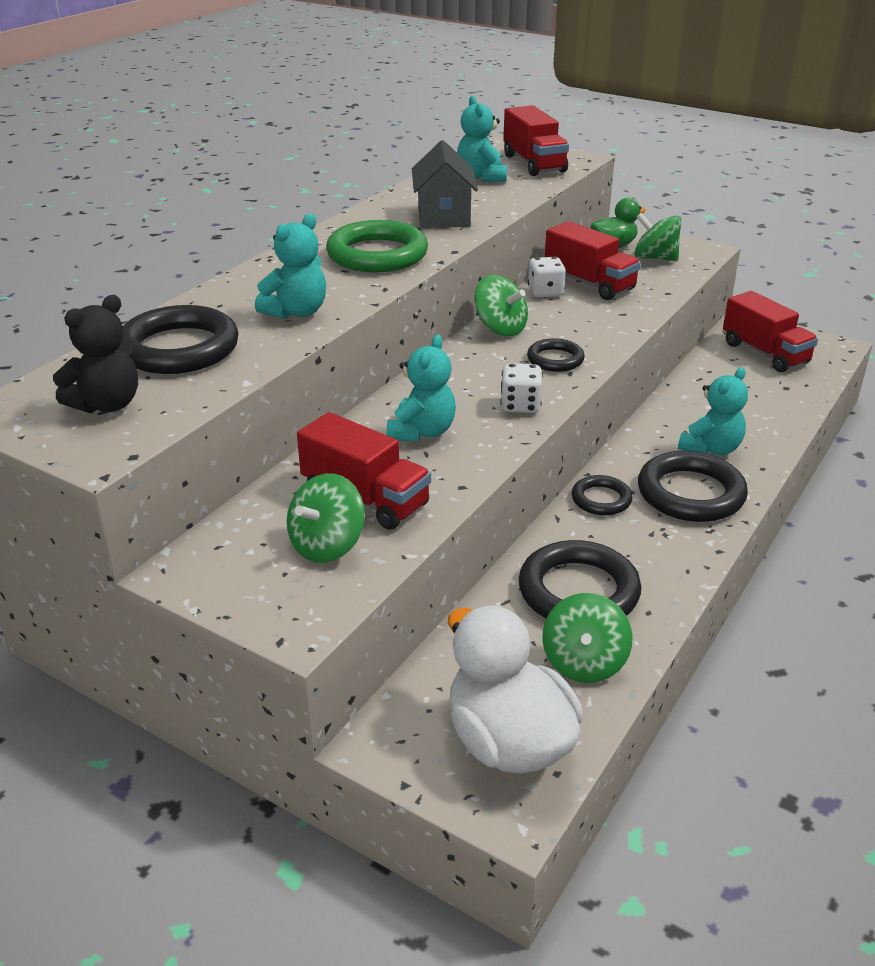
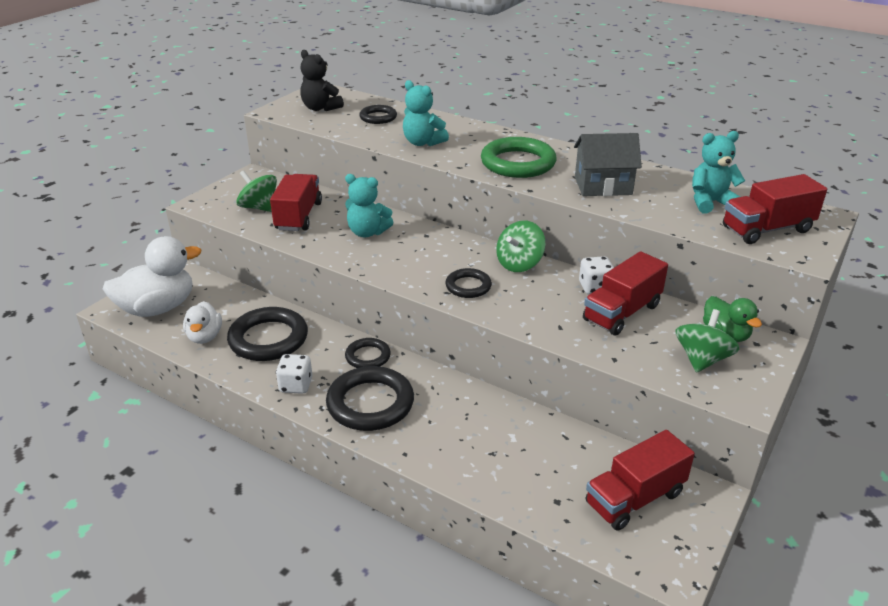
camera: 90 degrees right, 0 degrees up
black ring [123,305,239,374] -> black ring [359,105,397,124], size x0.56
red truck [297,412,431,530] -> red truck turned 150 degrees clockwise [270,174,322,231]
white dice [500,363,543,413] -> white dice moved to [276,354,313,394]
green spinning top [543,593,632,683] -> white duck [183,301,222,344]
turquoise teddy bear [678,367,748,455] -> none

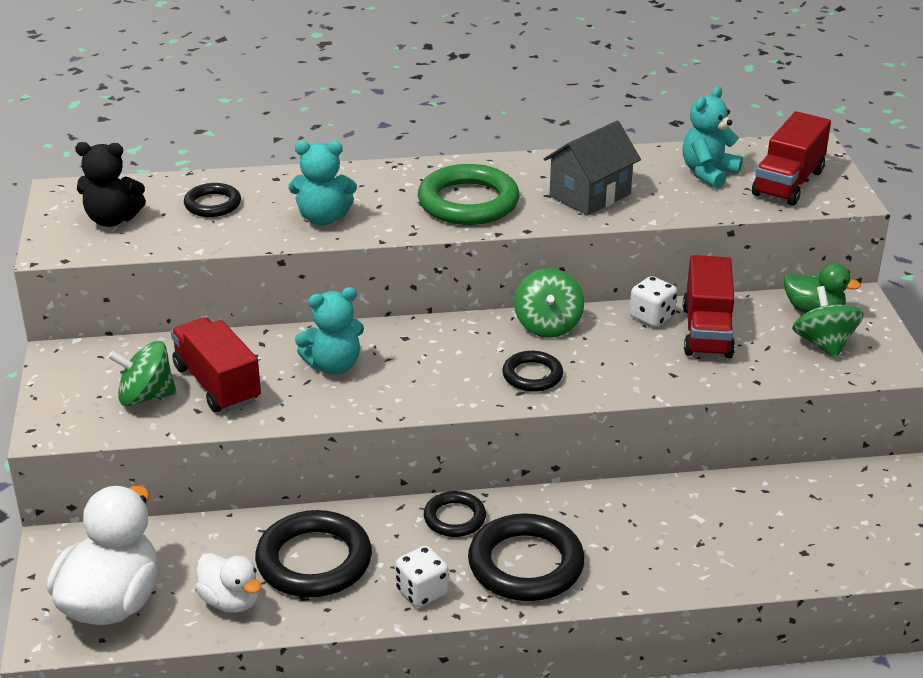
camera: 40 degrees left, 0 degrees up
red truck [586,430,695,531] -> none

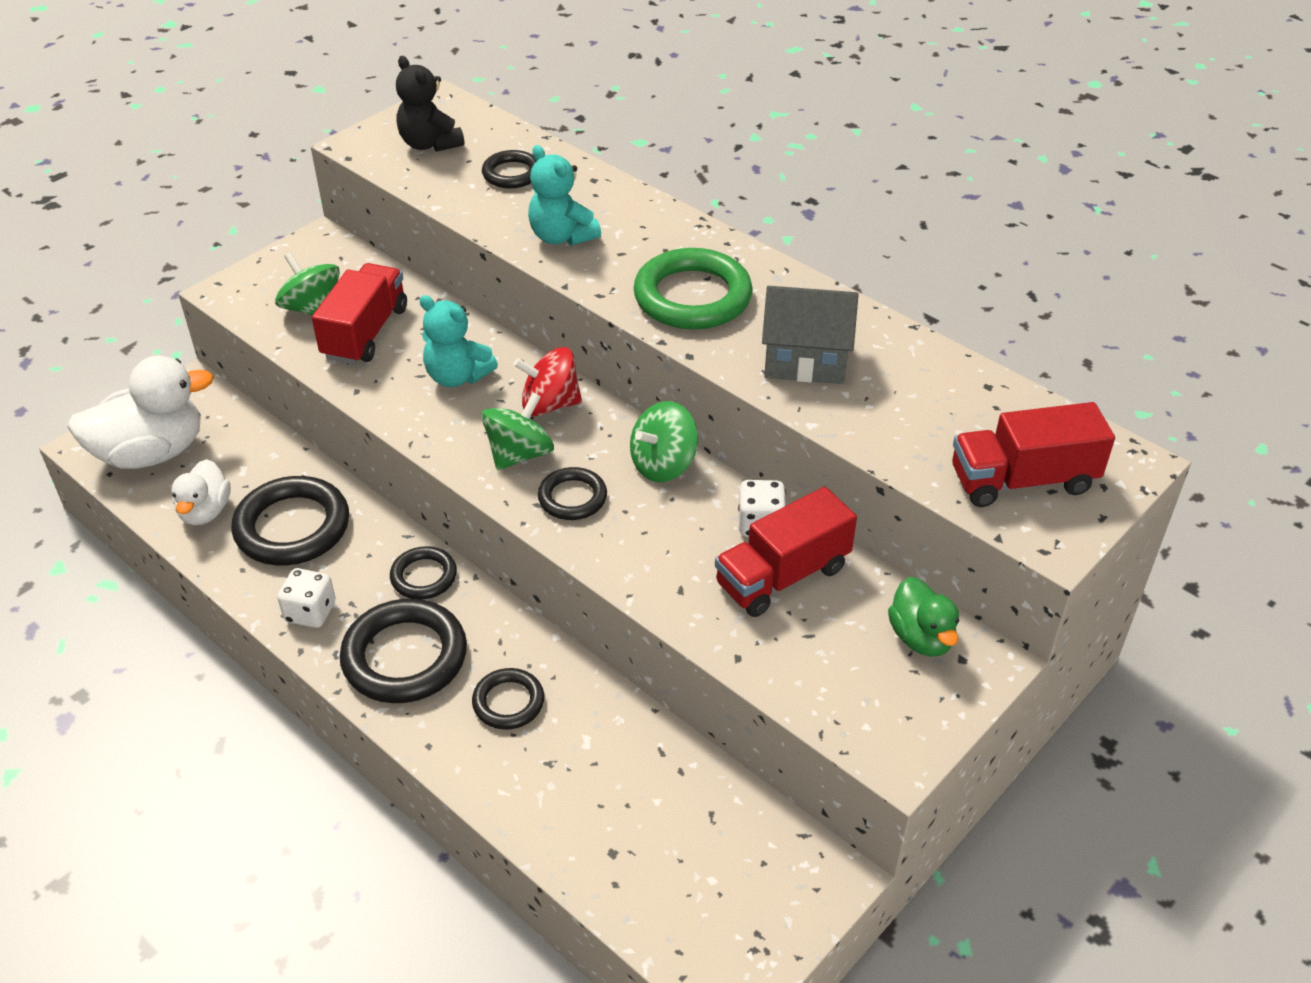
camera: 50 degrees right, 10 degrees up
turquoise teddy bear [682,86,743,189] -> none
green spinning top [792,286,864,359] -> green spinning top moved to [481,393,554,470]
none -> black ring [472,668,544,730]
none -> red spinning top [514,347,582,417]

